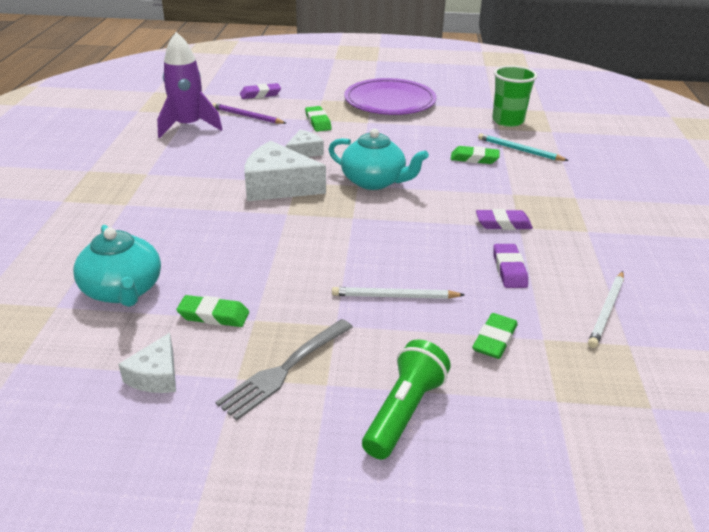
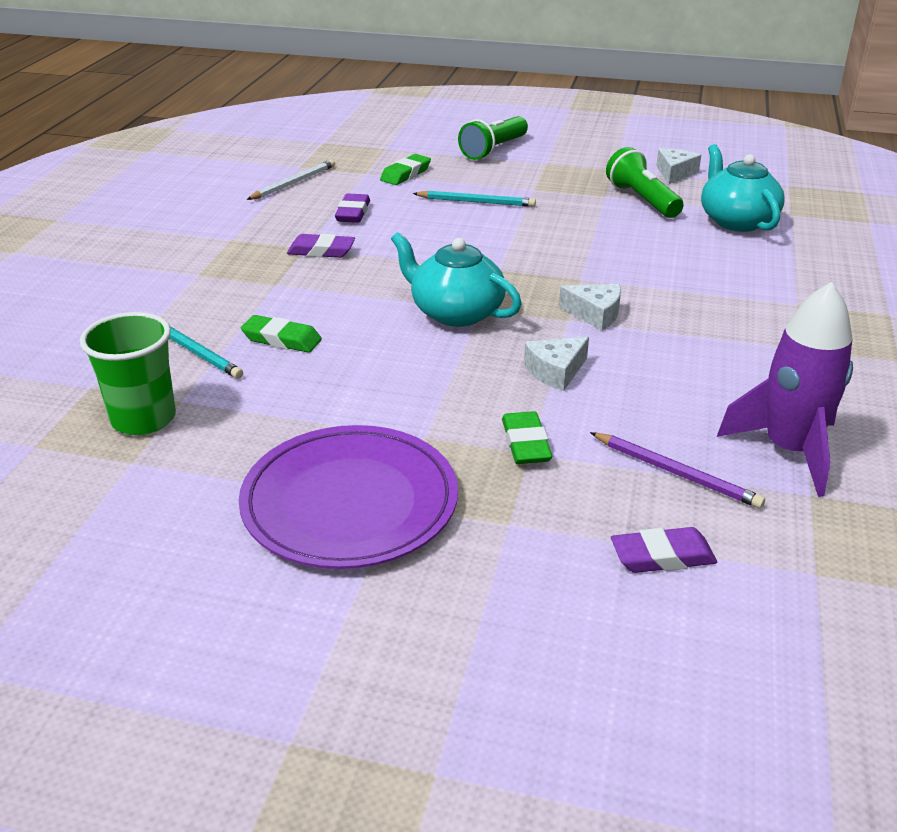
camera: 170 degrees left, 0 degrees up
green eraser [176,295,249,327] -> green flashlight [606,147,683,218]
grey fork [215,319,353,420] -> none
white cheese [245,141,326,201] -> white cheese [559,284,621,331], size x0.54
white pencil [332,287,465,299] -> turquoise pencil [413,191,536,207]

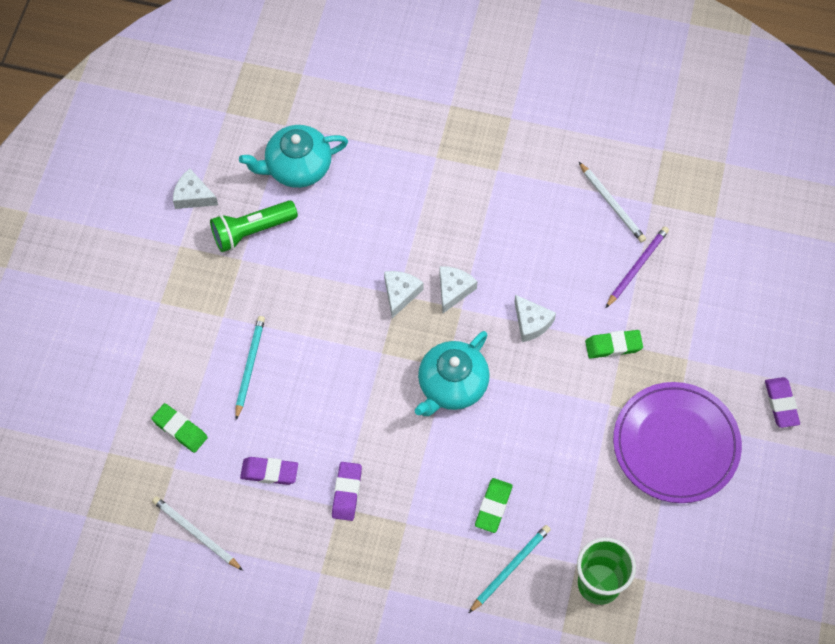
camera: 90 degrees left, 30 degrees up
green flashlight [458,116,528,160] -> none
purple eraser [611,527,717,573] -> purple eraser moved to [765,377,800,428]
purple rocket [717,282,853,497] -> white pencil [579,162,646,243]
none -> white cheese [384,271,423,318]

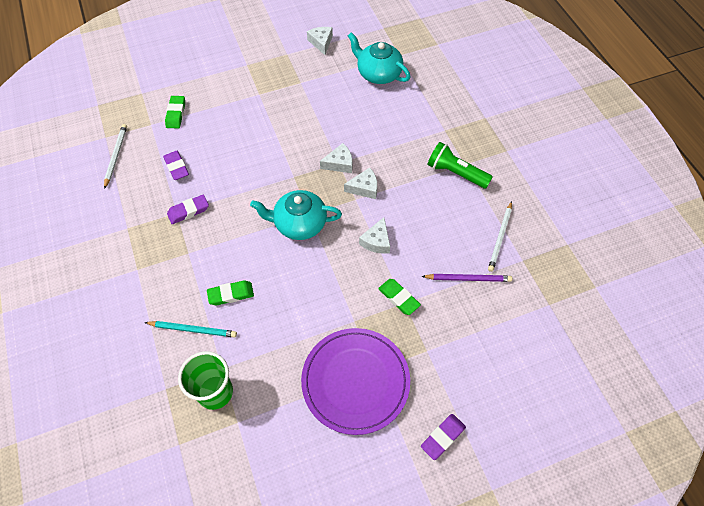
camera: 55 degrees right, 5 degrees down
green flashlight [210,200,298,252] -> green flashlight moved to [427,142,493,189]
turquoise pencil [235,316,265,420] -> none

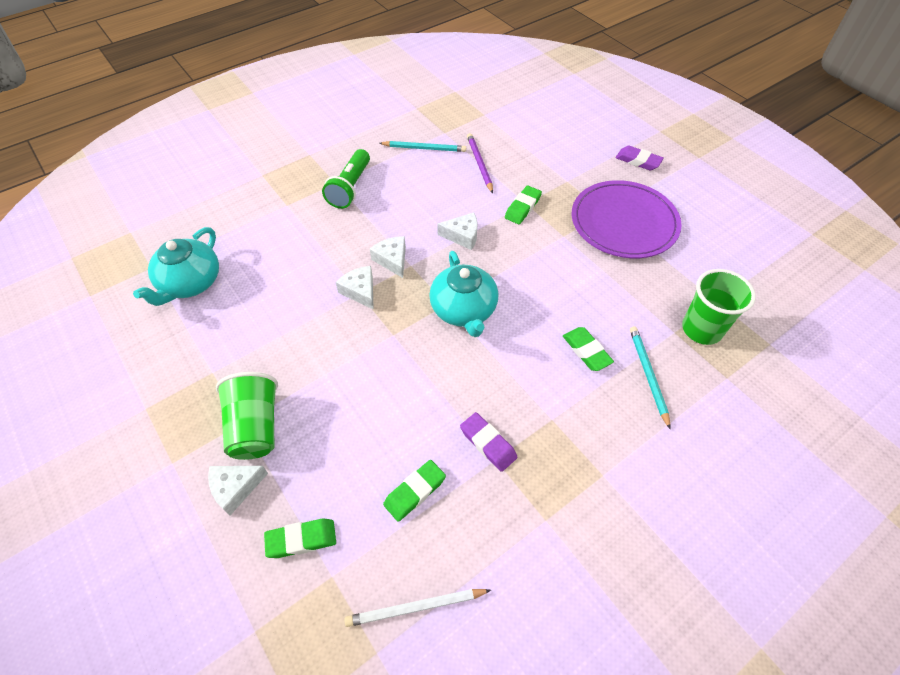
camera: 105 degrees left, 5 degrees down
purple eraser [163,151,189,180] -> green eraser [383,460,446,522]
white cheese [307,27,333,55] -> white cheese moved to [208,466,268,516]
white pencil [488,201,512,272] -> turquoise pencil [379,141,466,152]
none -> green cup [216,372,278,460]

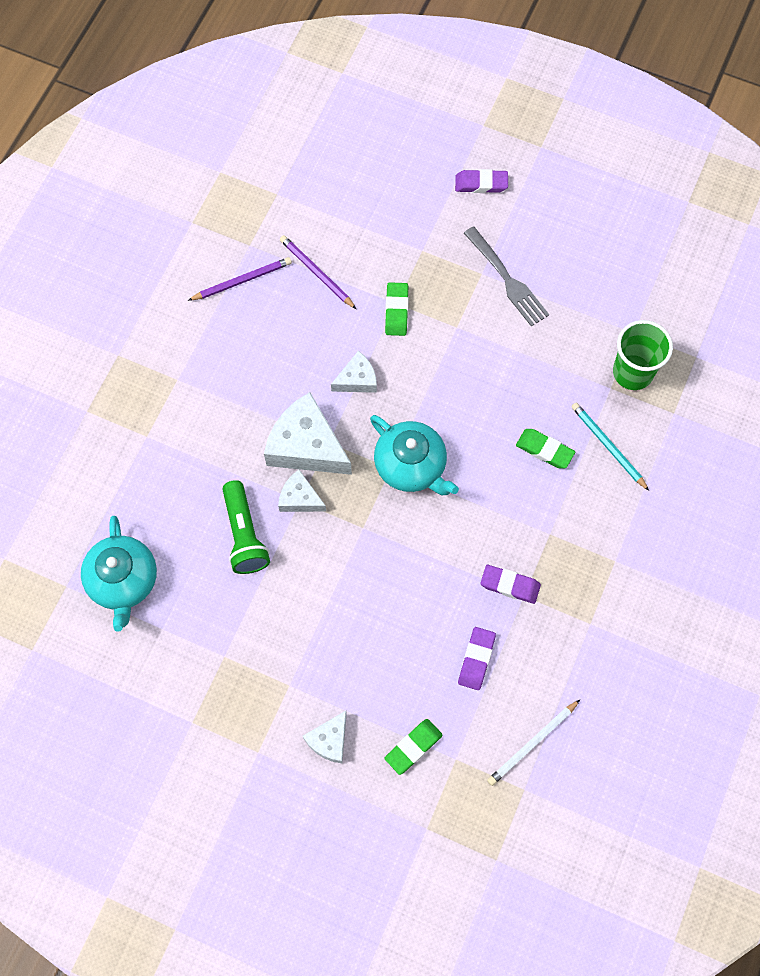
camera: 30 degrees left, 15 degrees up
green cup [216,372,278,460] -> none
green flashlight [322,149,370,209] -> green flashlight moved to [222,480,270,574]
white cheese [370,236,406,278] -> white cheese [264,392,352,475], size x1.85
turquoise pencil [379,141,466,152] -> purple pencil [188,257,292,301]
green eraser [383,460,446,522] -> purple eraser [458,627,496,690]
purple plate [572,180,682,258] -> grey fork [464,226,549,327]

